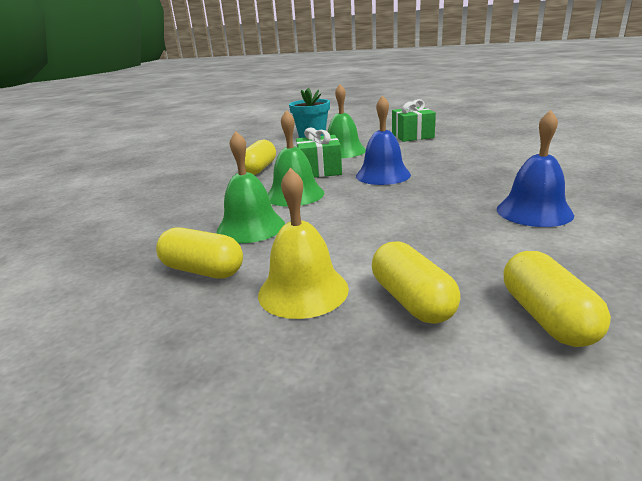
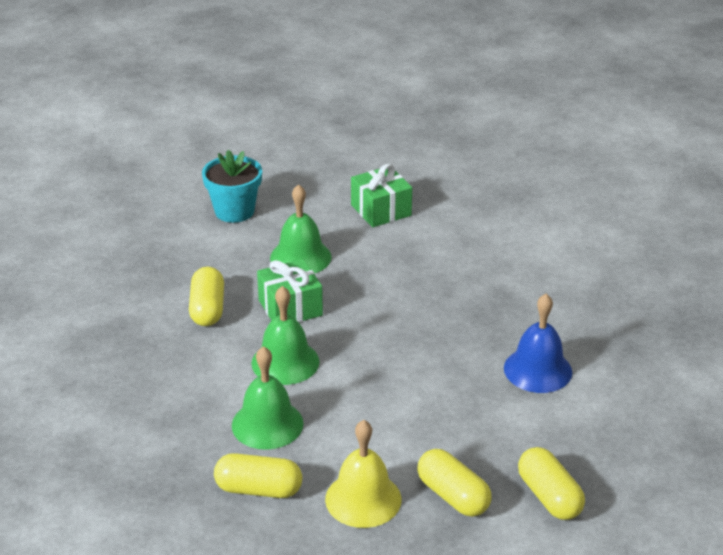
camera: 20 degrees left, 10 degrees up
blue bell [356,95,411,185] -> none

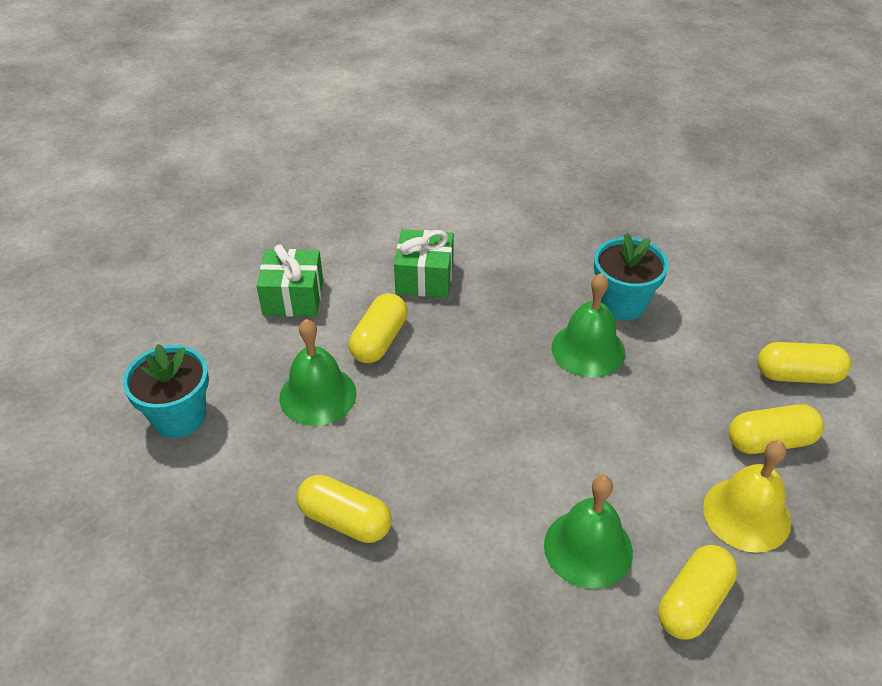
camera: 60 degrees left, 10 degrees up
green bell [251,286,319,385] -> green bell moved to [552,273,625,378]
green gift [257,259,323,322] -> green gift moved to [394,229,454,298]
blue bell [504,294,572,393] -> turquoise flower pot [594,233,669,320]
none -> yellow capsule [349,293,408,363]

